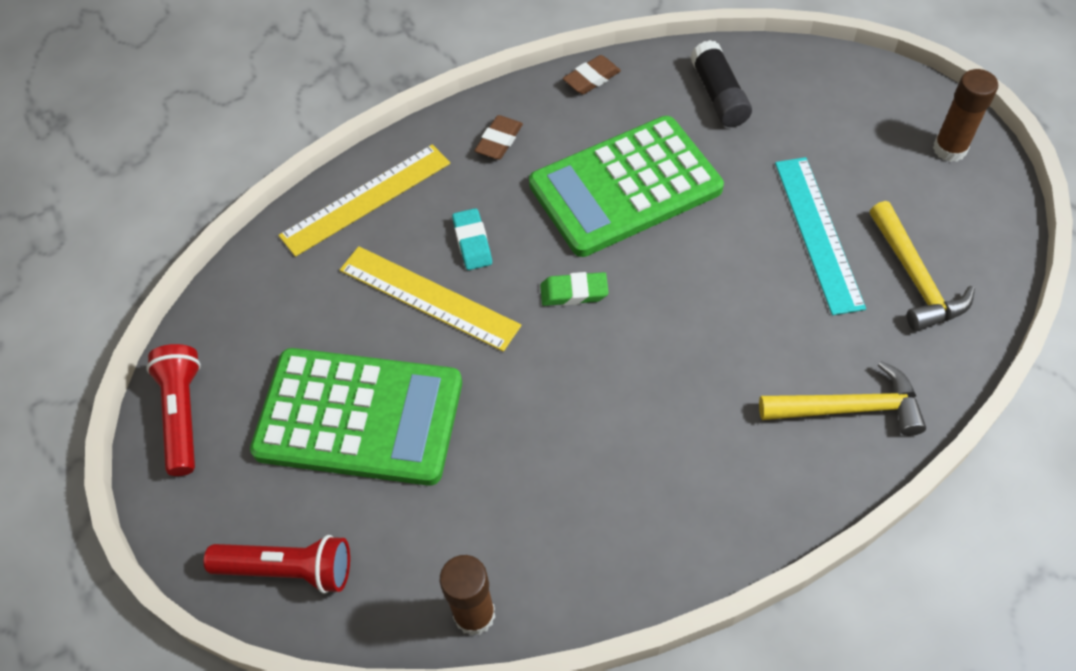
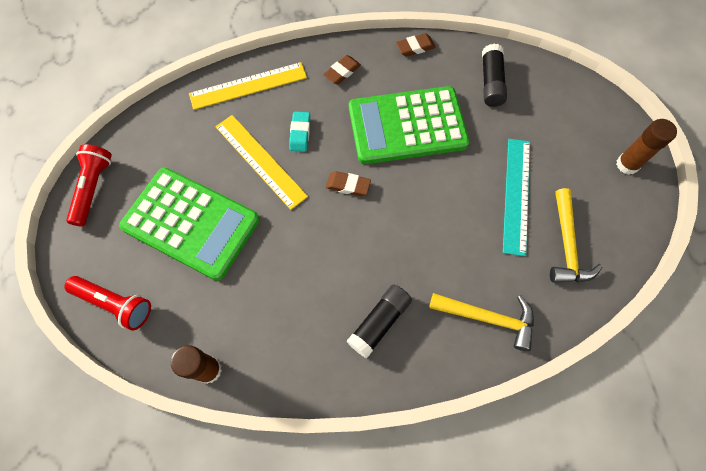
camera: 15 degrees right, 10 degrees up
green eraser [540,272,609,306] -> brown eraser [326,171,371,196]
none -> black glue stick [347,285,412,358]

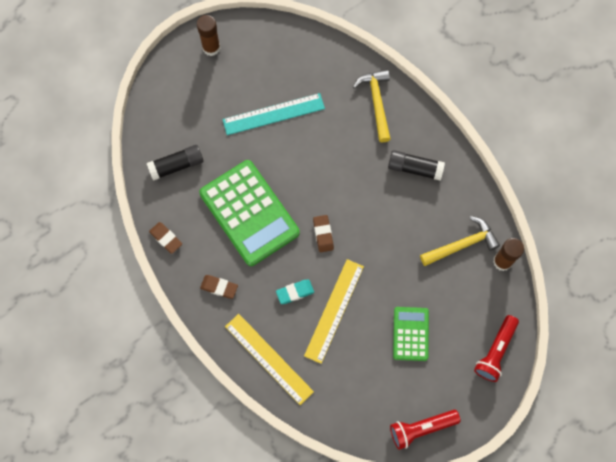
camera: 115 degrees left, 5 degrees up
red flashlight [64,276,151,331] -> red flashlight turned 150 degrees counterclockwise [474,315,519,382]
green calculator [119,167,259,281] -> green calculator [393,307,429,361], size x0.54
yellow hammer [550,188,603,283] -> yellow hammer moved to [420,216,500,266]

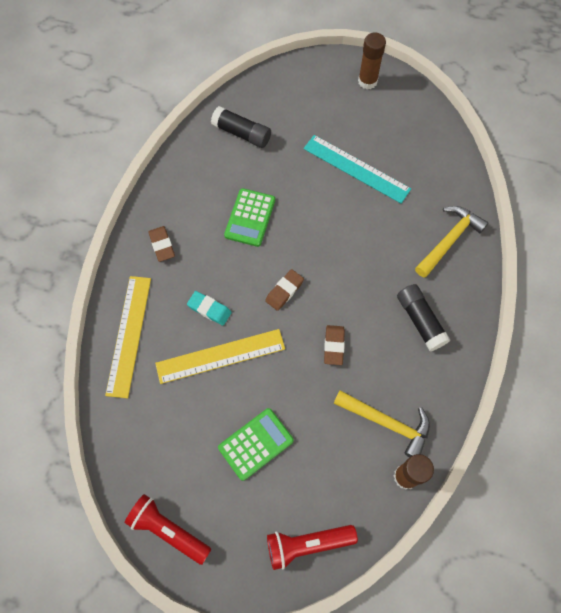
camera: 50 degrees right, 5 degrees down
brown eraser [149,222,182,254] -> brown eraser moved to [324,325,345,365]
green calculator [199,160,300,266] -> green calculator [224,188,275,247], size x0.54

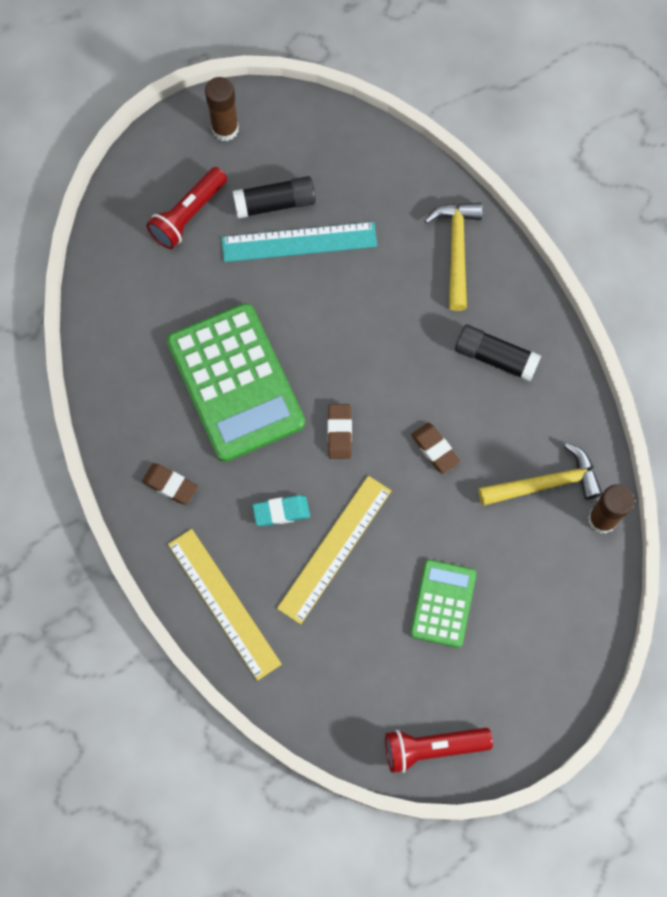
camera: 40 degrees left, 5 degrees up
black glue stick [211,106,271,148] -> black glue stick moved to [233,176,316,219]
green calculator [224,188,275,247] -> green calculator [167,303,305,462], size x1.86
red flashlight [267,525,358,570] -> red flashlight moved to [146,167,227,249]

